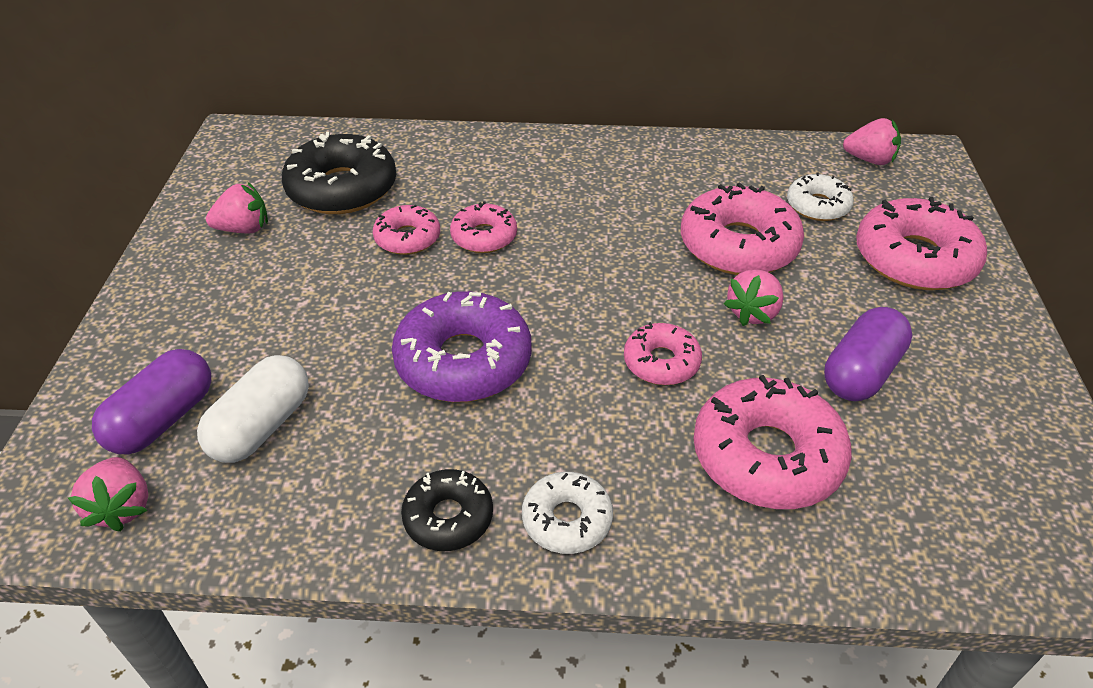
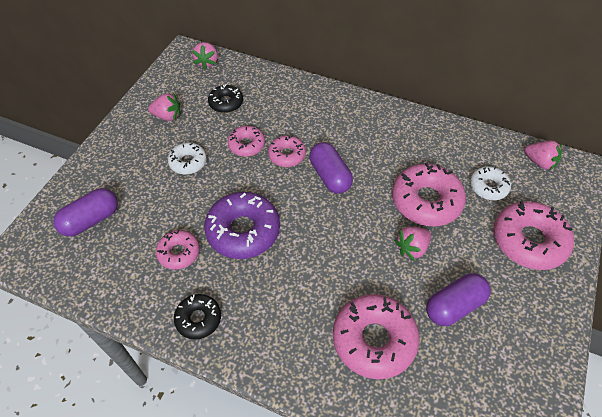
camera: 20 degrees right, 10 degrees up
pink strawberry [68,457,149,532] -> pink strawberry moved to [192,42,218,70]
white capsule [197,355,309,463] -> none
black donut [282,132,396,214] -> black donut [208,84,243,113], size x0.56
white donut [522,472,613,554] -> white donut moved to [168,142,207,175]
pink donut [624,322,702,385] -> pink donut moved to [156,230,200,270]
none -> purple capsule [309,142,353,194]

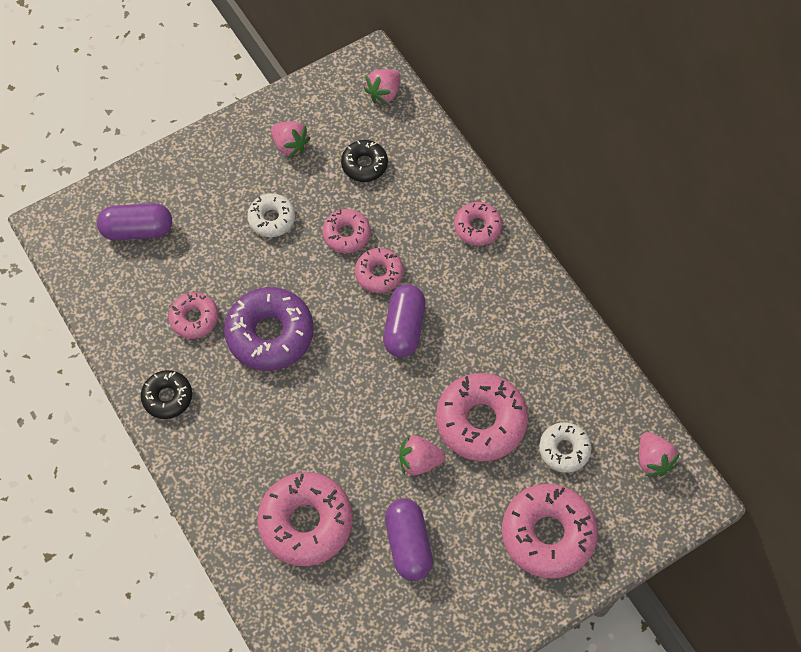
camera: 35 degrees right, 10 degrees up
purple capsule [426,273,491,326] -> purple capsule turned 75 degrees clockwise [385,499,433,581]
none -> pink donut [454,202,502,246]

